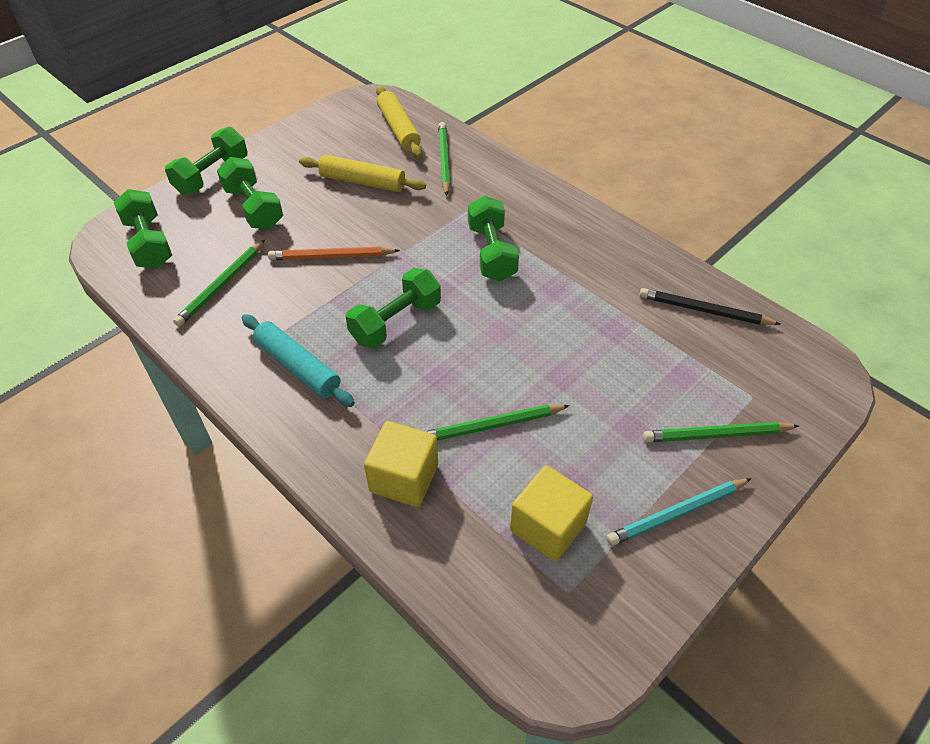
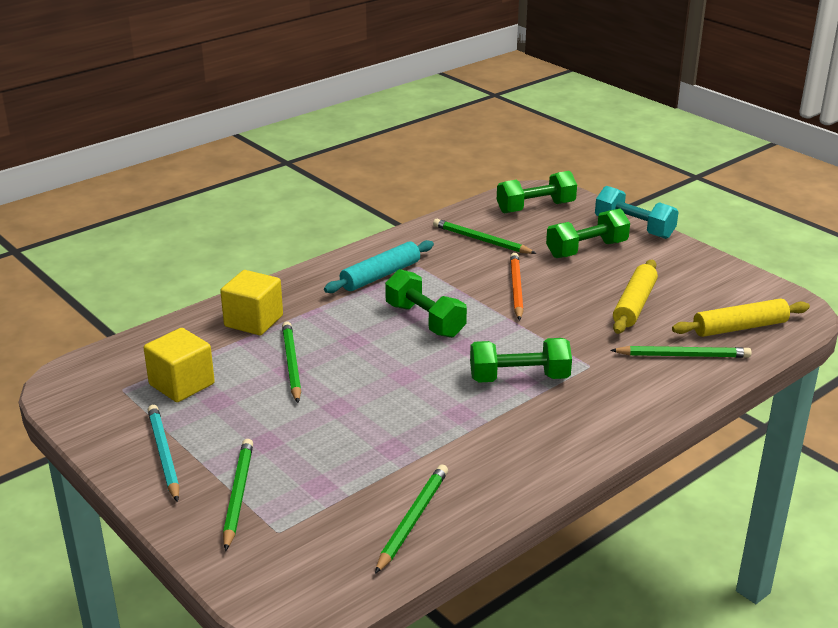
camera: 95 degrees right, 20 degrees down
green dumbbell [165,127,248,195] -> turquoise dumbbell [595,186,679,239]
black pencil [639,288,781,325] -> green pencil [375,465,448,574]

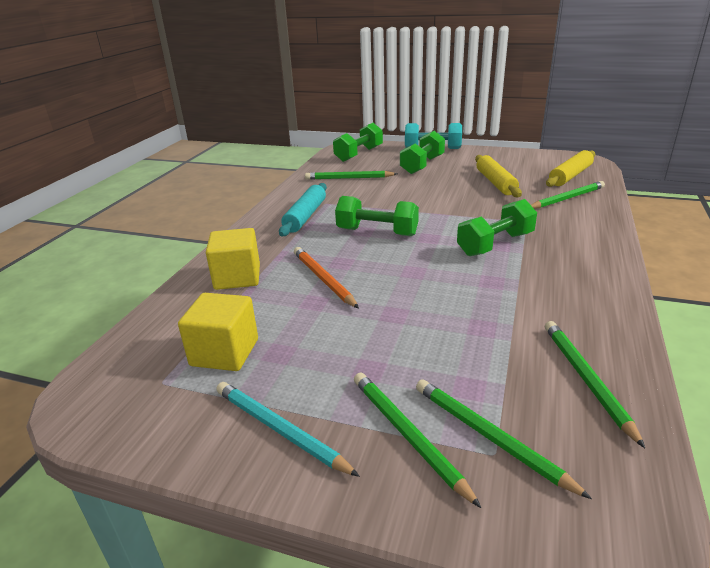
camera: 30 degrees left, 0 degrees up
green pencil [282,321,301,403] -> green pencil moved to [416,379,592,499]
orange pencil [510,253,524,321] -> orange pencil moved to [294,247,359,309]

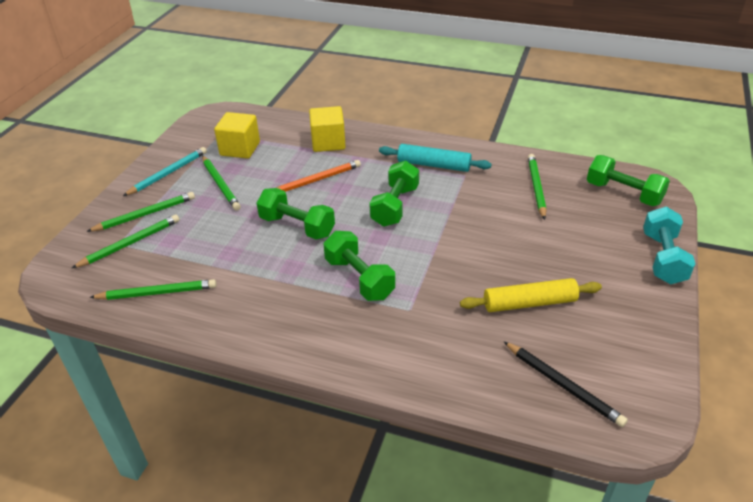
camera: 90 degrees right, 10 degrees up
green dumbbell [400,131,445,174] -> green dumbbell moved to [257,188,335,240]
green pencil [531,181,605,209] -> green pencil moved to [202,156,241,211]
yellow rolling pin [546,150,595,187] -> black pencil [504,342,628,427]

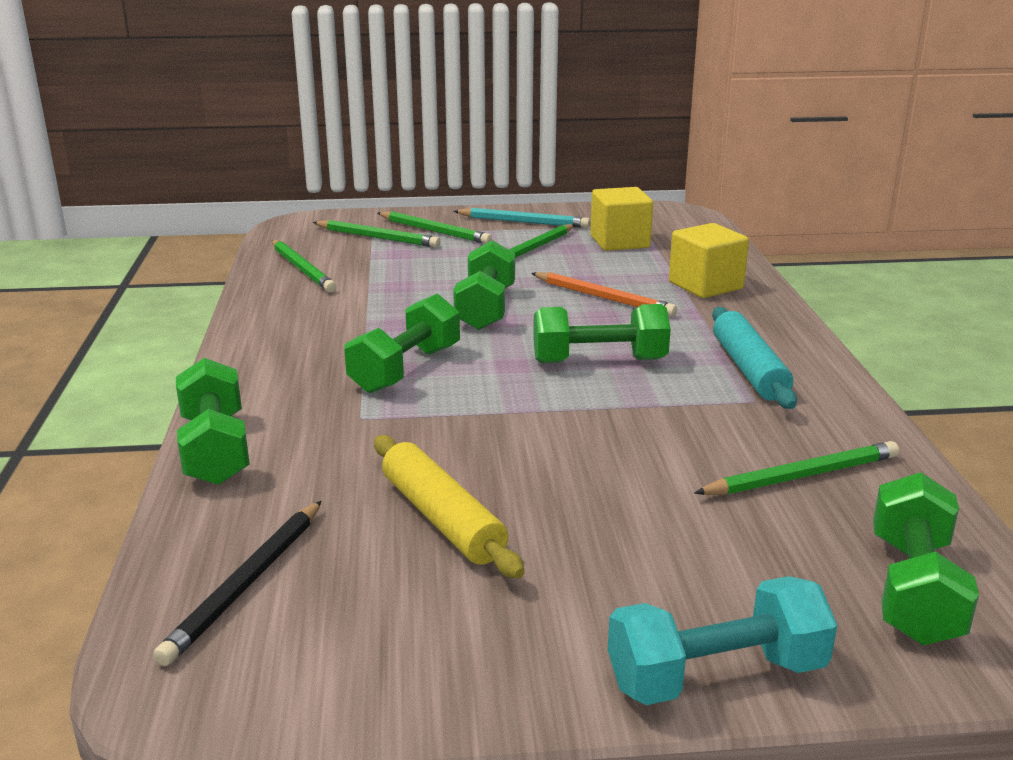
camera: 65 degrees right, 15 degrees down
none -> green dumbbell [176,358,250,485]

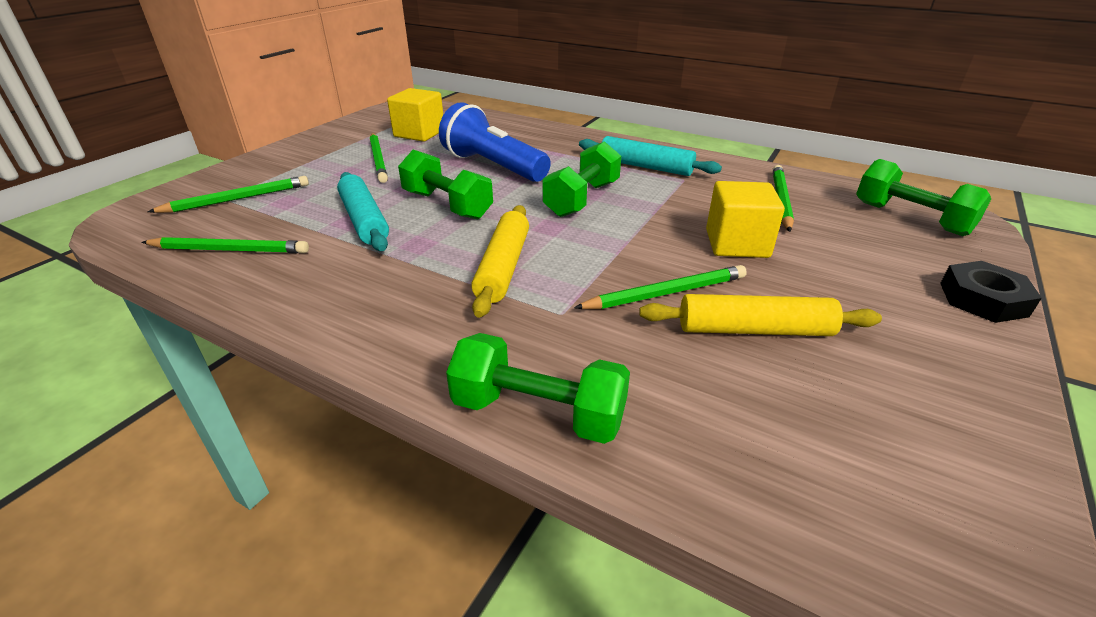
camera: 55 degrees left, 10 degrees up
black pencil [153,501,321,666] -> none
green dumbbell [344,294,460,393] -> yellow rolling pin [471,205,529,318]
green pencil [378,211,492,244] -> green pencil moved to [574,265,747,309]
turquoise pencil [454,208,590,228] -> none
orange pencil [531,272,677,316] -> blue flashlight [439,102,551,182]
turquoise dumbbell [608,576,837,705] -> black nut [940,261,1042,323]
yellow cube [669,223,749,298] -> yellow cube moved to [706,181,785,258]
none -> turquoise rolling pin [337,172,389,251]

